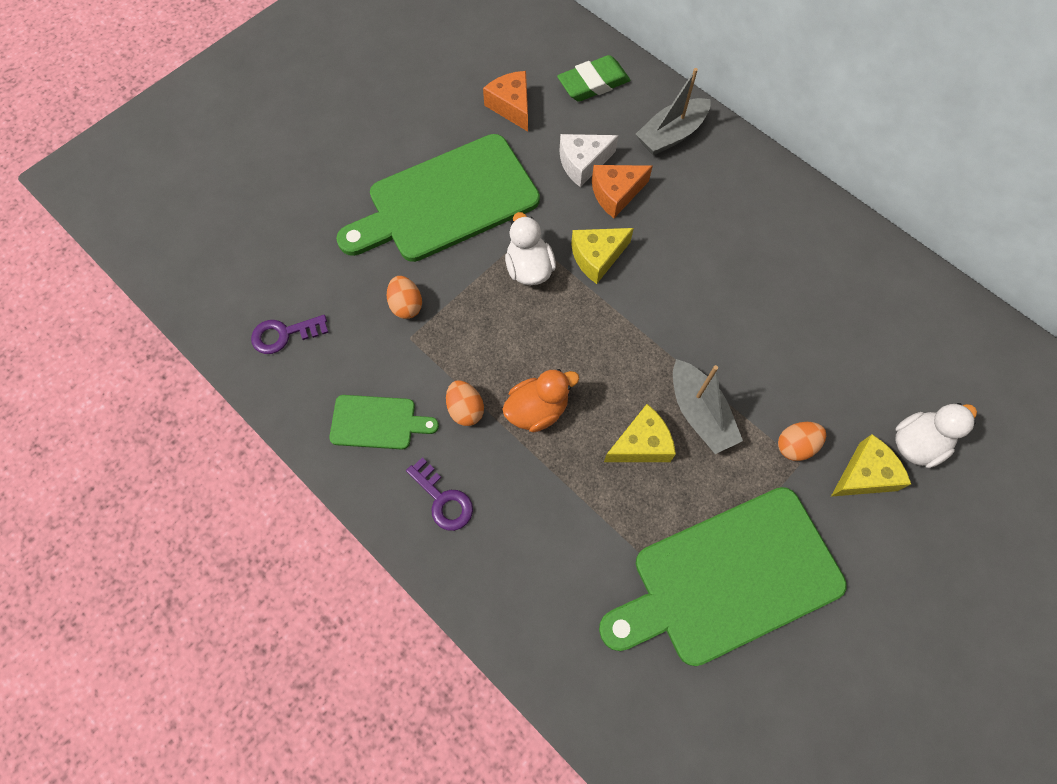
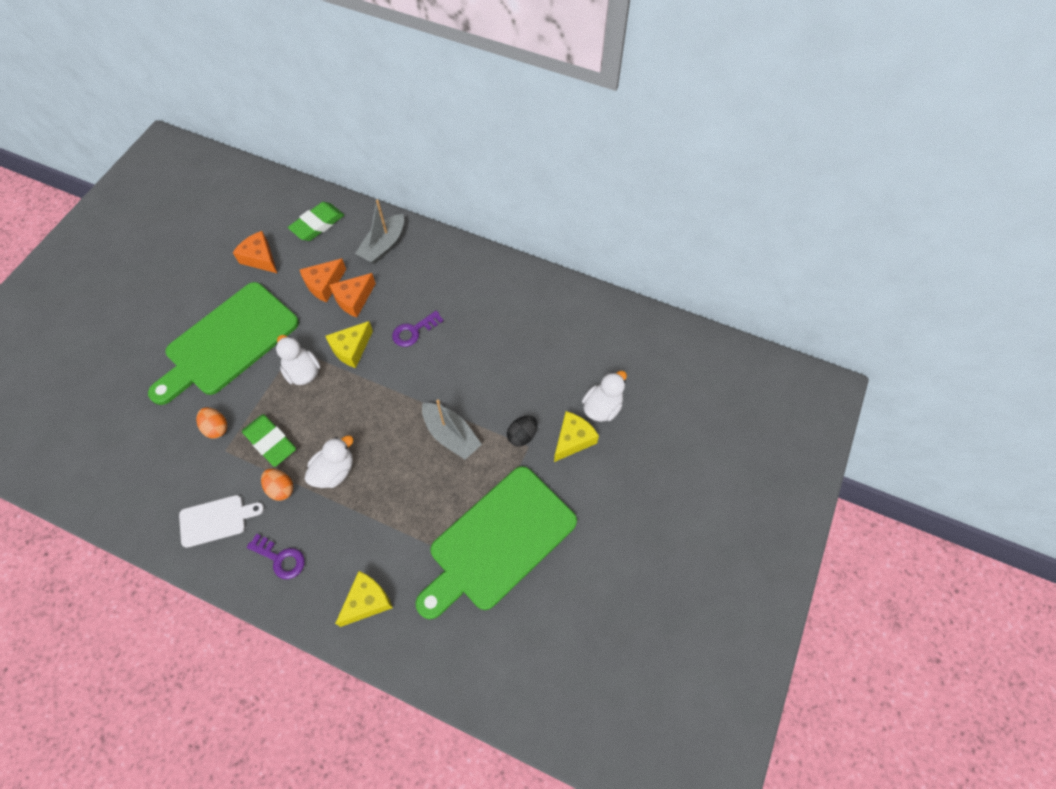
camera: 20 degrees left, 5 degrees down
purple key [251,315,329,354] -> purple key moved to [392,311,444,347]
green cutting board [329,395,439,449] -> white cutting board [179,495,264,548]
orange duck [502,369,579,432] -> white duck [305,435,353,488]
white cheese [559,134,618,187] -> orange cheese [299,259,346,302]
yellow cheese [604,404,676,462] -> yellow cheese moved to [335,571,393,627]
orange egg [778,422,826,461] -> black egg [507,416,537,446]
none -> green eraser [242,414,296,467]

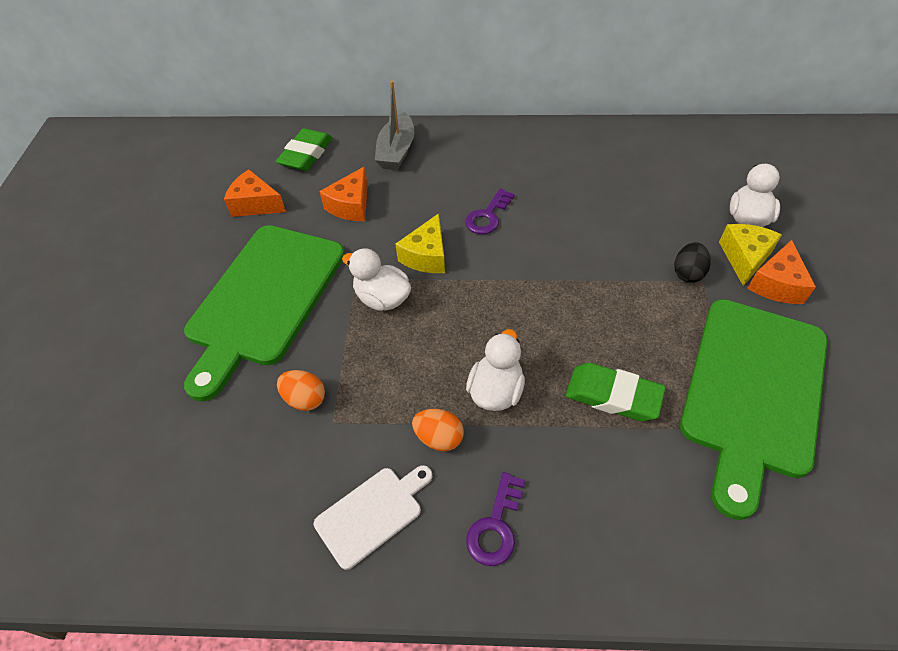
camera: 20 degrees left, 10 degrees down
green eraser [242,414,296,467] -> green eraser moved to [566,363,666,421]
purple key [247,534,305,579] -> purple key turned 105 degrees clockwise [466,472,525,566]
orange cheese [329,273,376,317] -> orange cheese moved to [747,240,816,304]
yellow cheese [335,571,393,627] -> none
grey boat [422,400,482,460] -> none

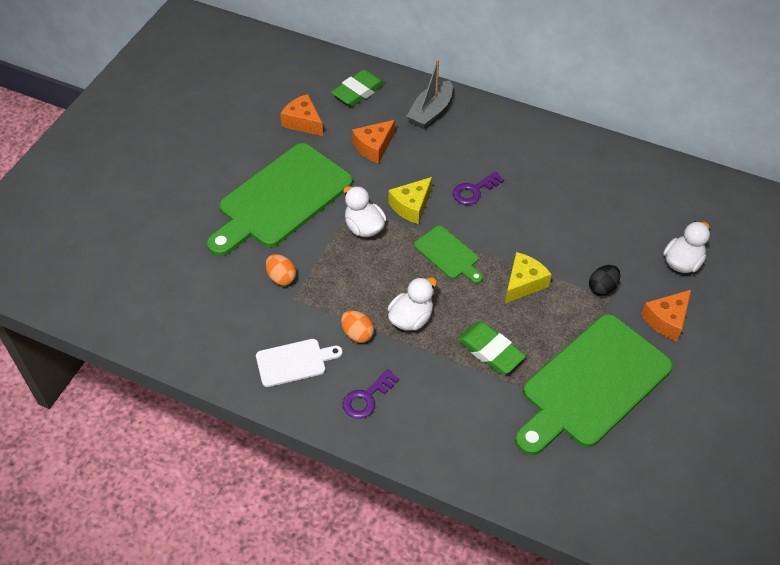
camera: 20 degrees right, 0 degrees up
yellow cheese [719,224,782,286] -> yellow cheese moved to [505,252,552,303]
none -> green cutting board [414,226,483,284]

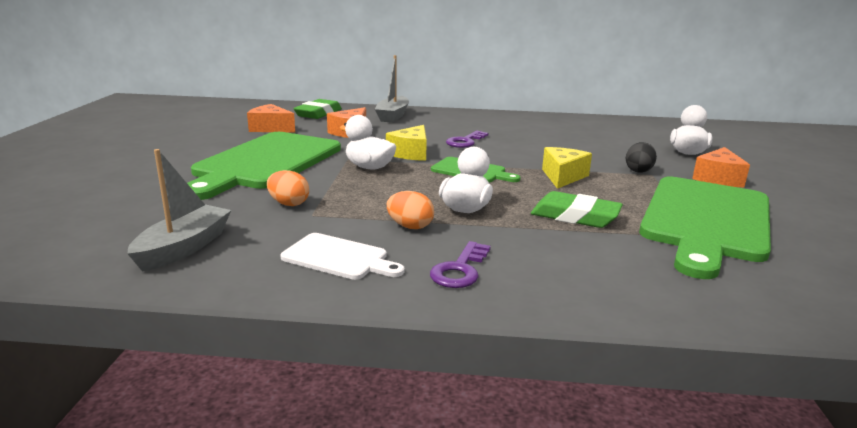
camera: 20 degrees left, 30 degrees down
white cutting board [256,339,343,387] -> white cutting board turned 60 degrees clockwise [281,233,405,280]
none -> grey boat [127,149,231,272]

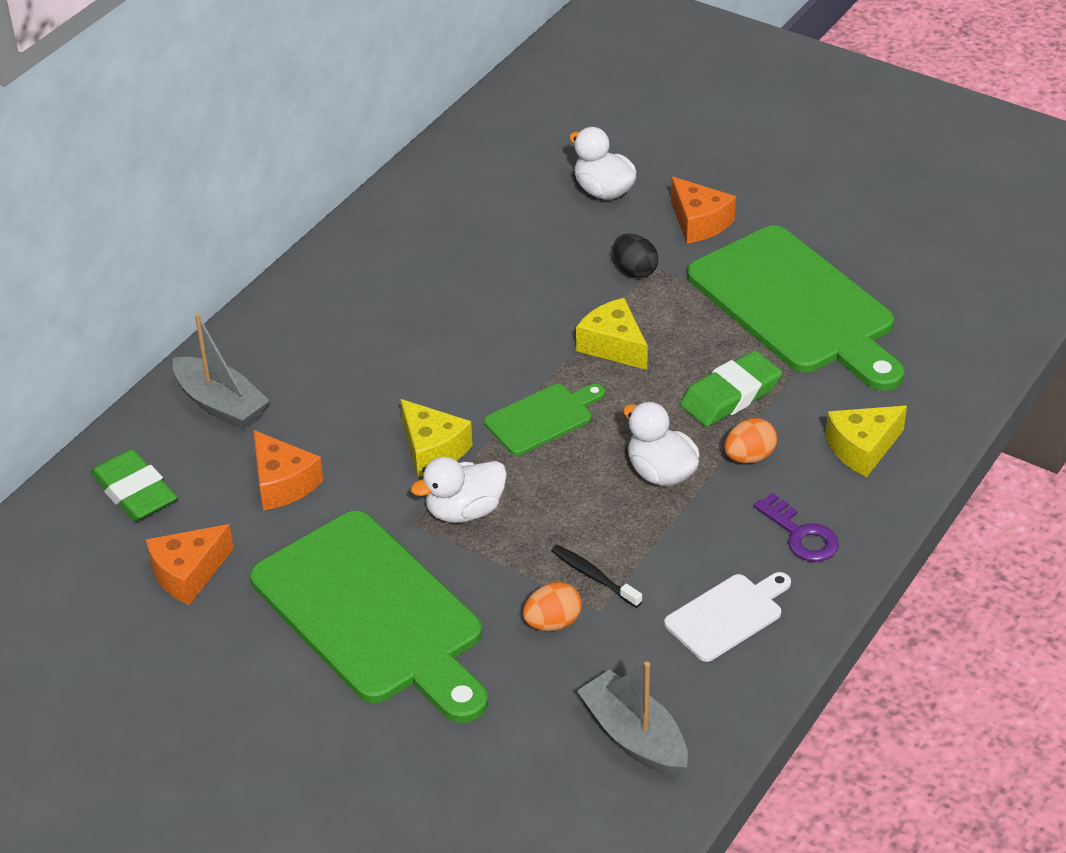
camera: 60 degrees left, 20 degrees up
orange egg [387,191,434,229] -> orange egg moved to [724,418,777,463]
purple key [446,130,489,148] -> none
none -> black toothbrush [551,545,642,608]
none -> yellow cheese [825,406,907,477]

